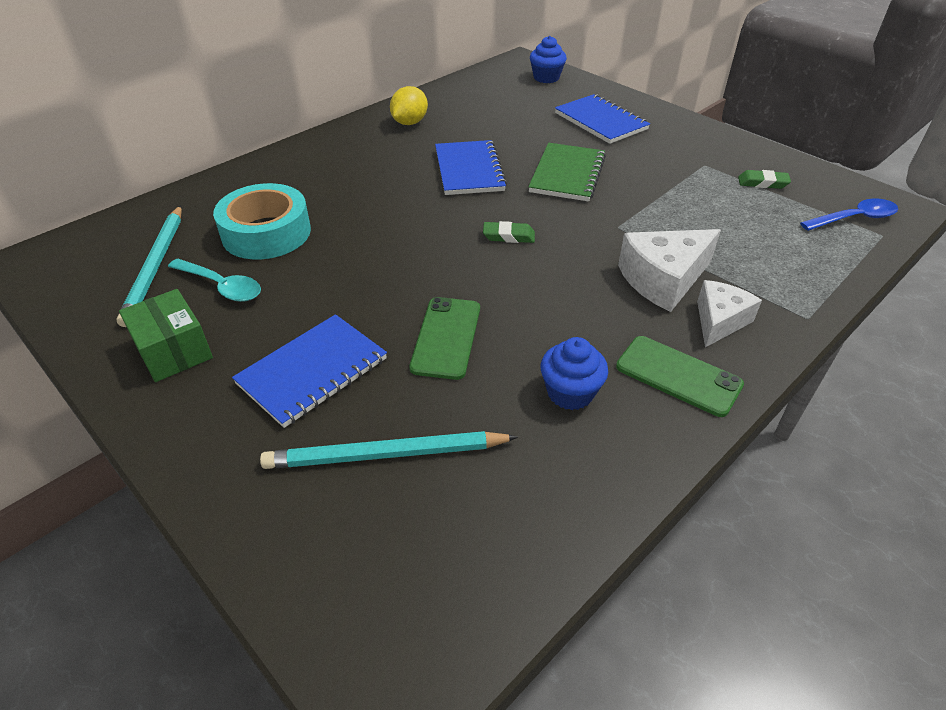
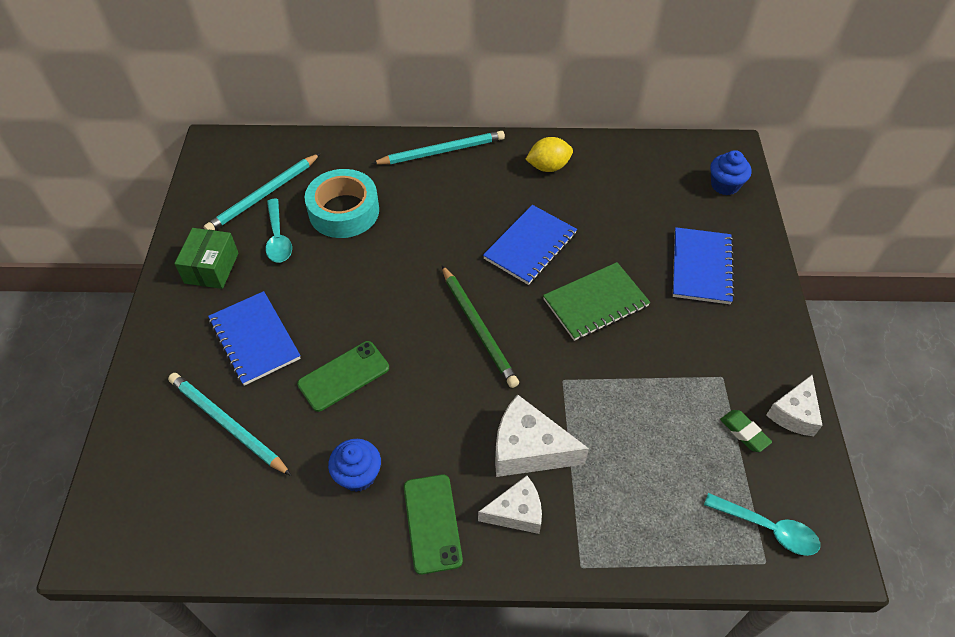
camera: 45 degrees right, 10 degrees up
blue notebook [232,314,387,428] -> blue notebook turned 60 degrees clockwise [208,291,301,386]
green eraser [483,221,535,243] -> green pencil [442,265,519,388]
blue spoon [800,198,898,231] -> turquoise spoon [704,493,820,556]
none -> turquoise pencil [371,131,505,164]
none -> white cheese [766,375,823,436]

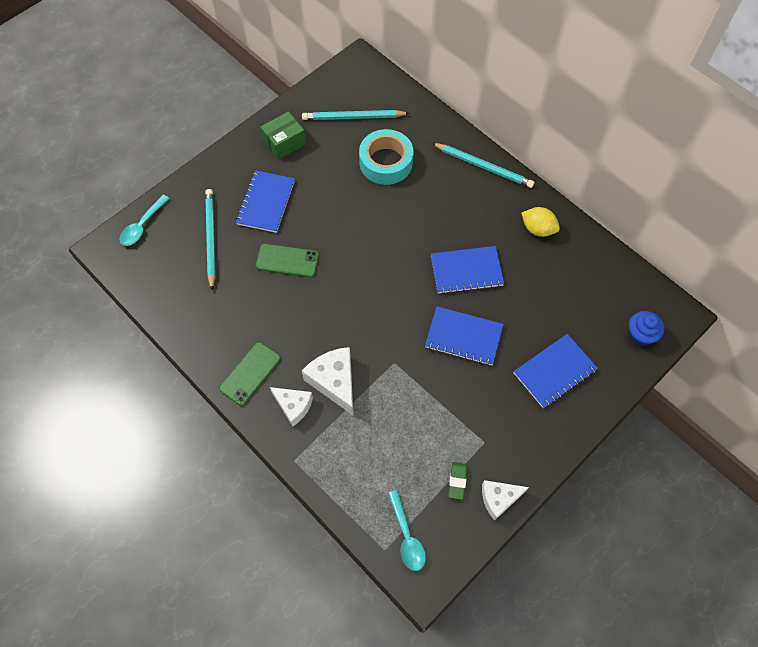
camera: 45 degrees right, 10 degrees up
turquoise spoon [266,199,292,263] -> turquoise spoon moved to [120,195,170,246]
blue cupcake [328,439,381,492] -> none
green pencil [442,265,519,388] -> none
green notebook [543,262,650,341] -> blue notebook [425,306,504,365]

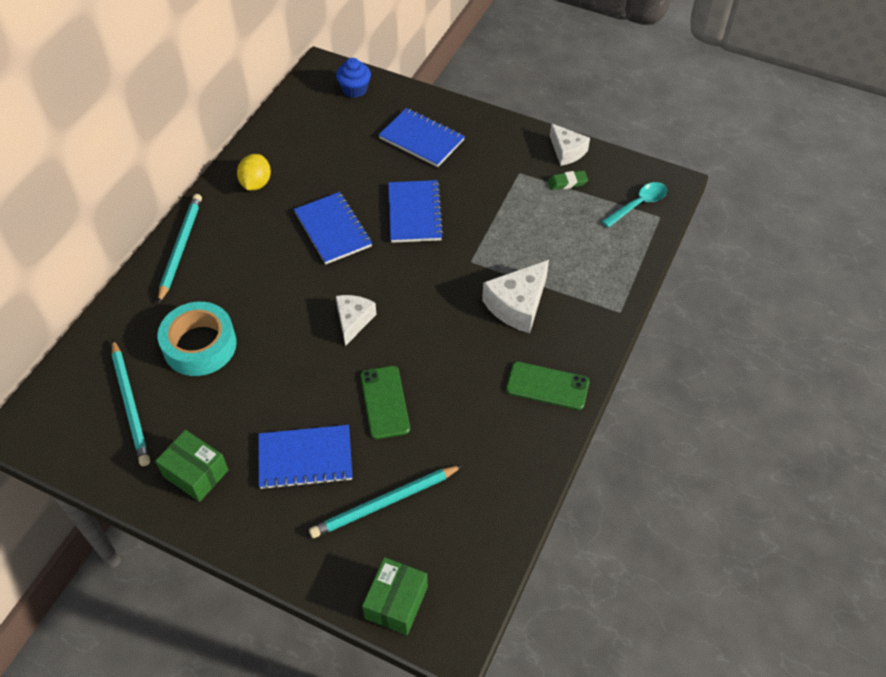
camera: 110 degrees left, 10 degrees down
turquoise spoon [120,195,170,246] -> green box [362,557,428,635]
white cheese [270,387,313,426] -> white cheese moved to [336,295,377,346]

